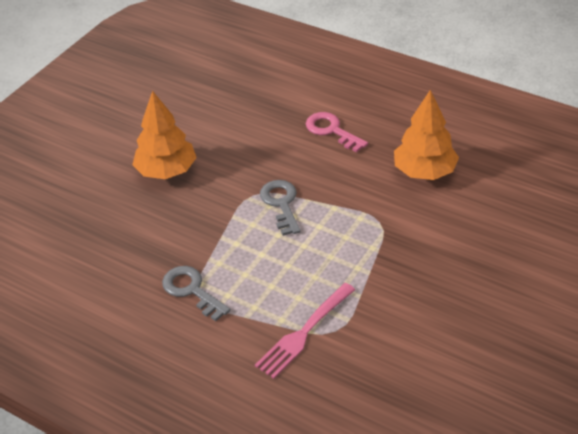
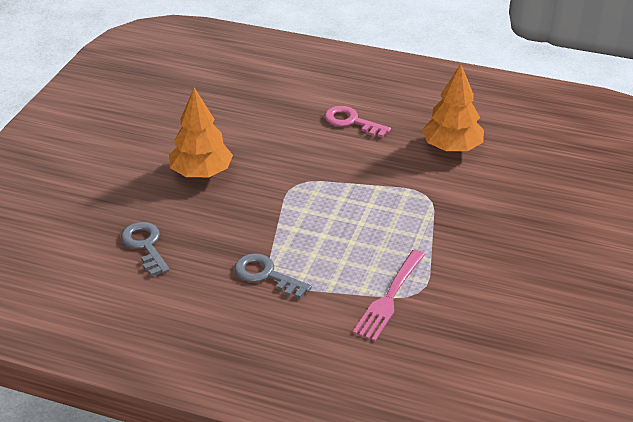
camera: 15 degrees left, 5 degrees down
grey key [260,180,301,236] -> grey key moved to [121,222,170,276]

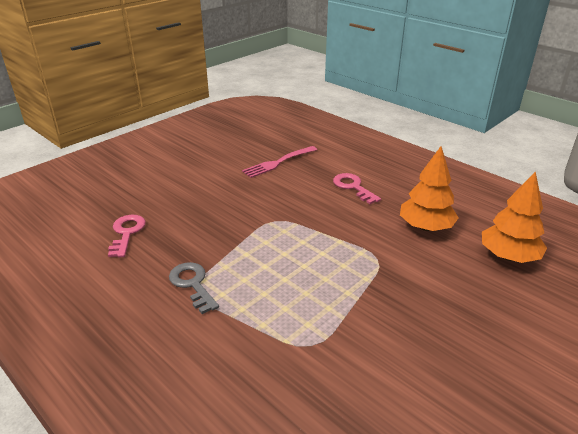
camera: 25 degrees right, 5 degrees down
grey key [121,222,170,276] -> pink key [108,215,146,258]
orange tree [169,88,233,178] -> orange tree moved to [482,171,547,263]
pink fork [353,249,425,341] -> pink fork moved to [242,146,317,178]

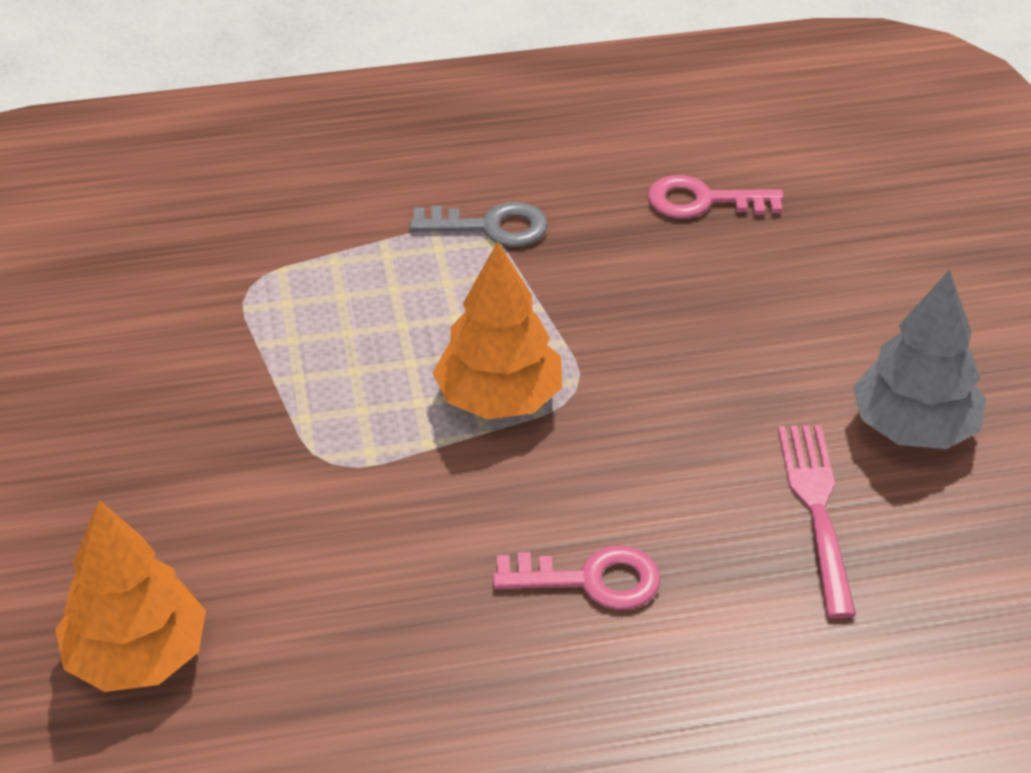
camera: 125 degrees right, 10 degrees up
pink key [108,215,146,258] -> pink key turned 150 degrees clockwise [648,175,784,218]
orange tree [400,146,459,231] -> orange tree moved to [433,241,562,419]
none -> grey tree [853,269,987,449]

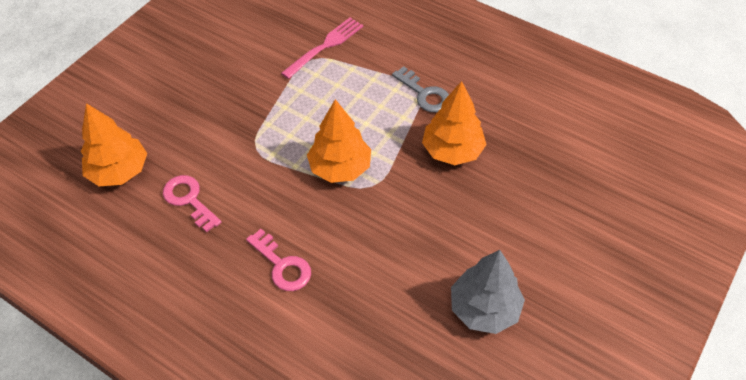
camera: 45 degrees right, 10 degrees up
pink key [648,175,784,218] -> pink key moved to [163,175,222,232]
pink fork [778,425,856,619] -> pink fork moved to [281,17,363,79]
none -> orange tree [422,81,487,165]

